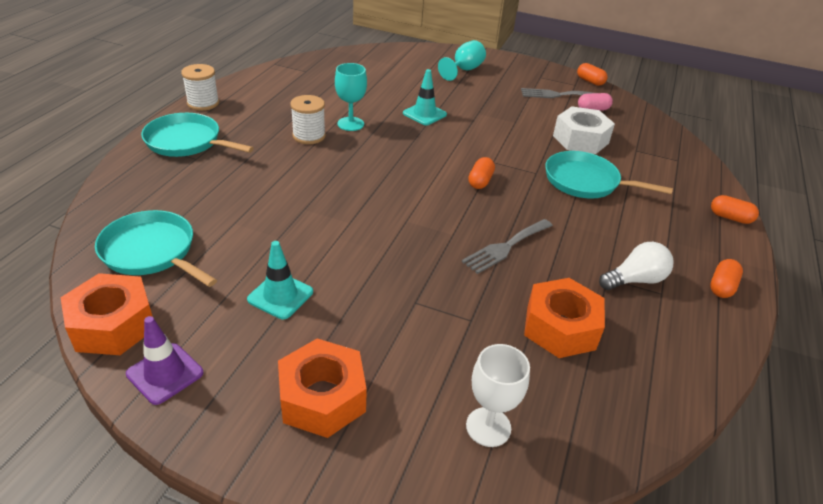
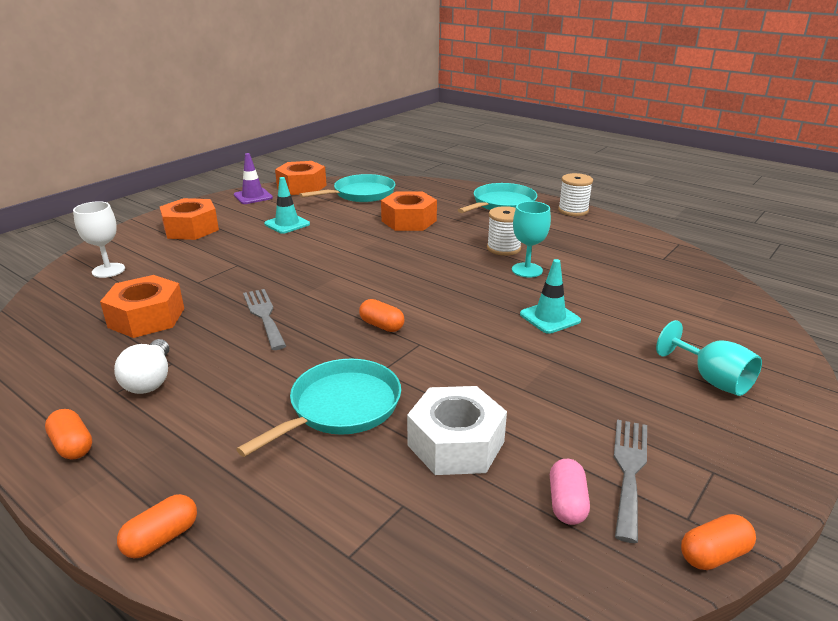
camera: 110 degrees right, 10 degrees down
none -> orange nut [381,191,437,231]

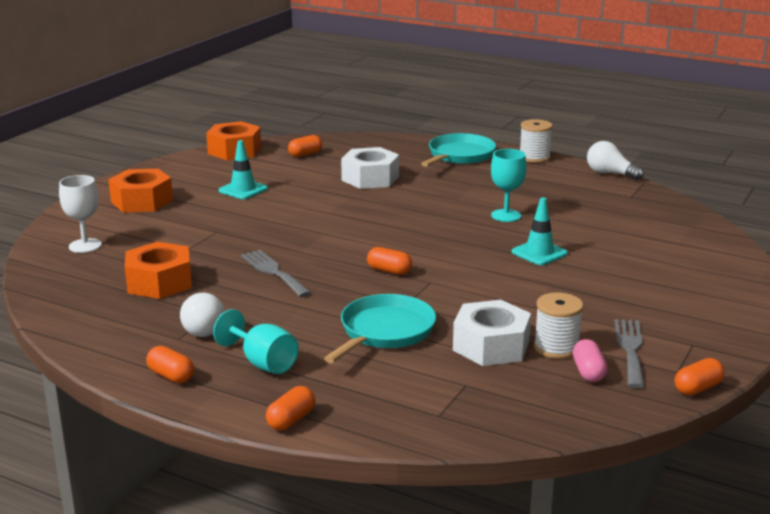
camera: 10 degrees left, 5 degrees down
purple traffic cone [234,153,273,204] -> none
turquoise pan [299,174,395,202] -> orange capsule [288,135,322,157]
orange nut [381,191,437,231] -> white nut [341,147,399,189]
white spool [487,206,521,256] -> white spool moved to [534,292,583,359]
turquoise goblet [656,320,762,396] -> turquoise goblet moved to [213,309,299,374]
none -> white light bulb [587,141,644,180]

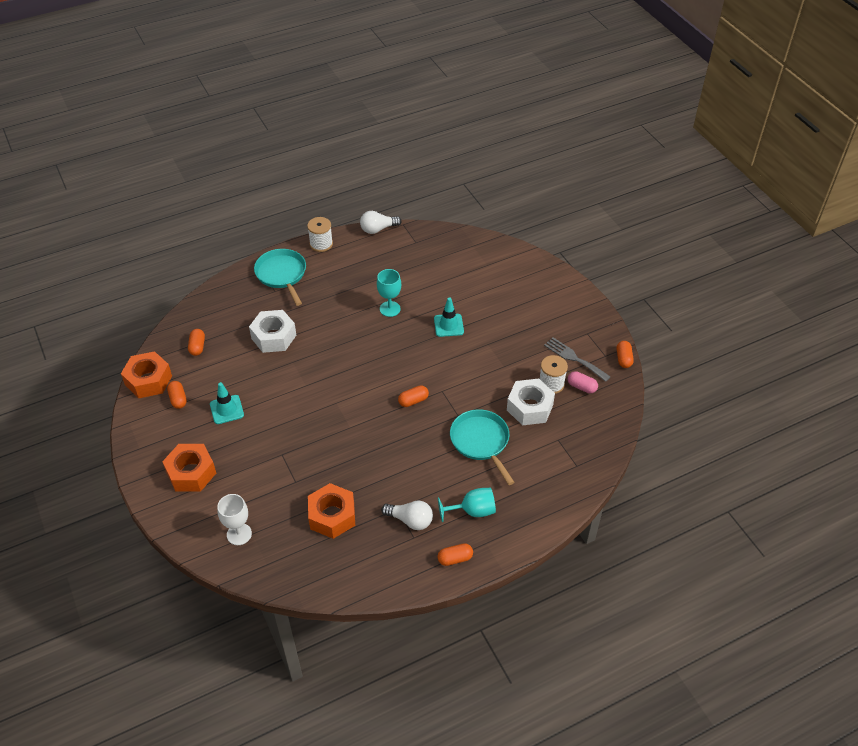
camera: 55 degrees left, 25 degrees up
grey fork [241,250,311,297] -> none
orange capsule [266,386,315,430] -> orange capsule moved to [167,381,187,409]

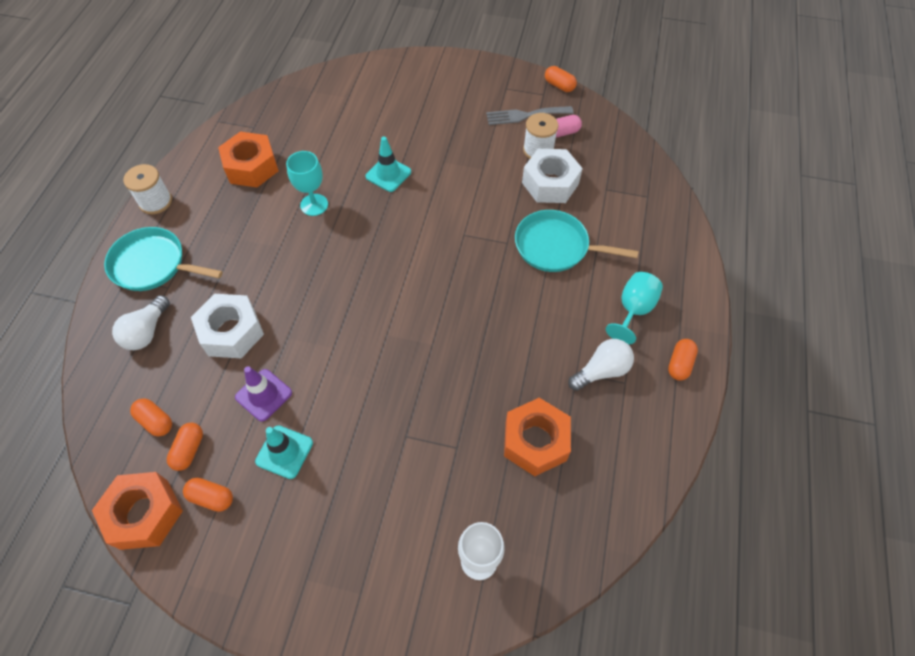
camera: 50 degrees left, 10 degrees up
orange nut [162,444,216,492] -> orange nut moved to [218,132,278,187]
white light bulb [360,211,401,234] -> white light bulb moved to [112,295,170,350]
orange capsule [398,385,429,407] -> orange capsule moved to [167,423,203,471]
none -> purple traffic cone [235,366,292,422]

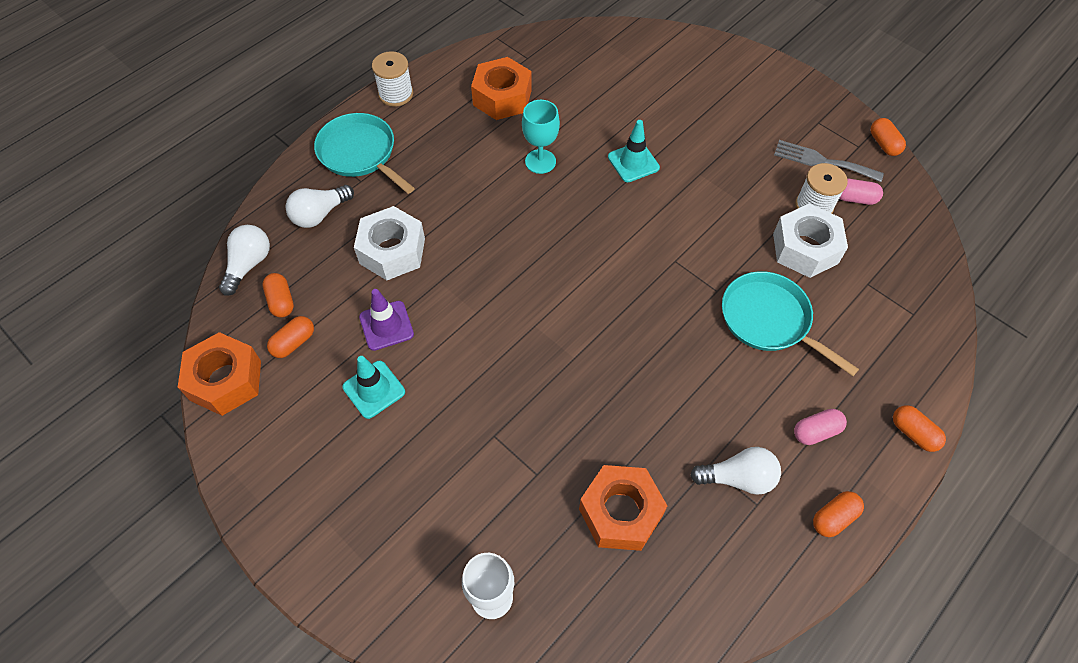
camera: 30 degrees right, 0 degrees up
orange capsule [183,478,233,512] -> orange capsule moved to [893,405,946,452]
turquoise goblet [606,272,663,344] -> pink capsule [794,409,847,445]
none -> white light bulb [219,225,270,296]

